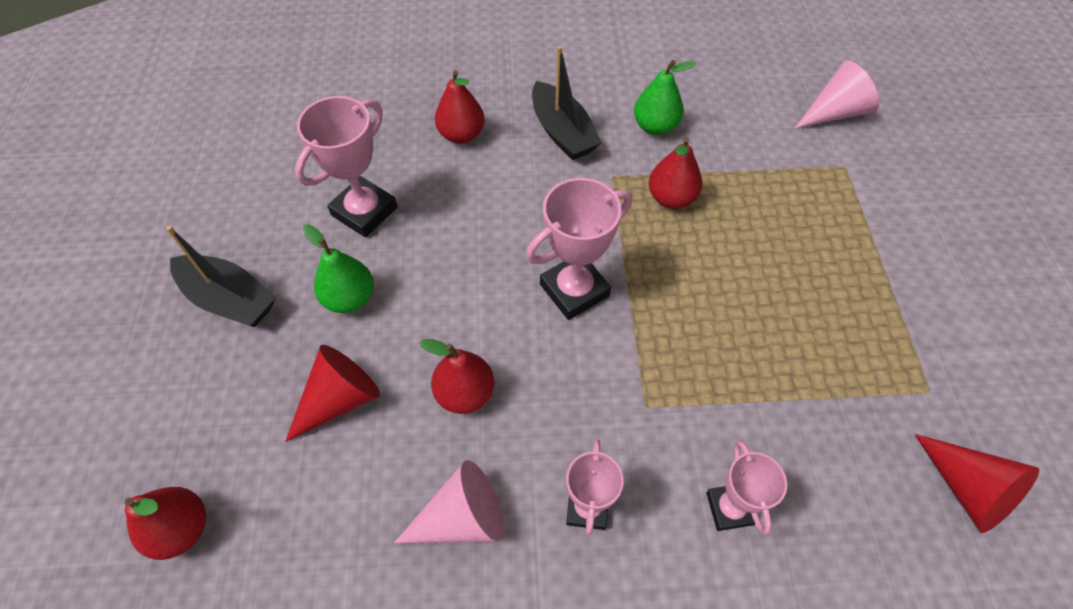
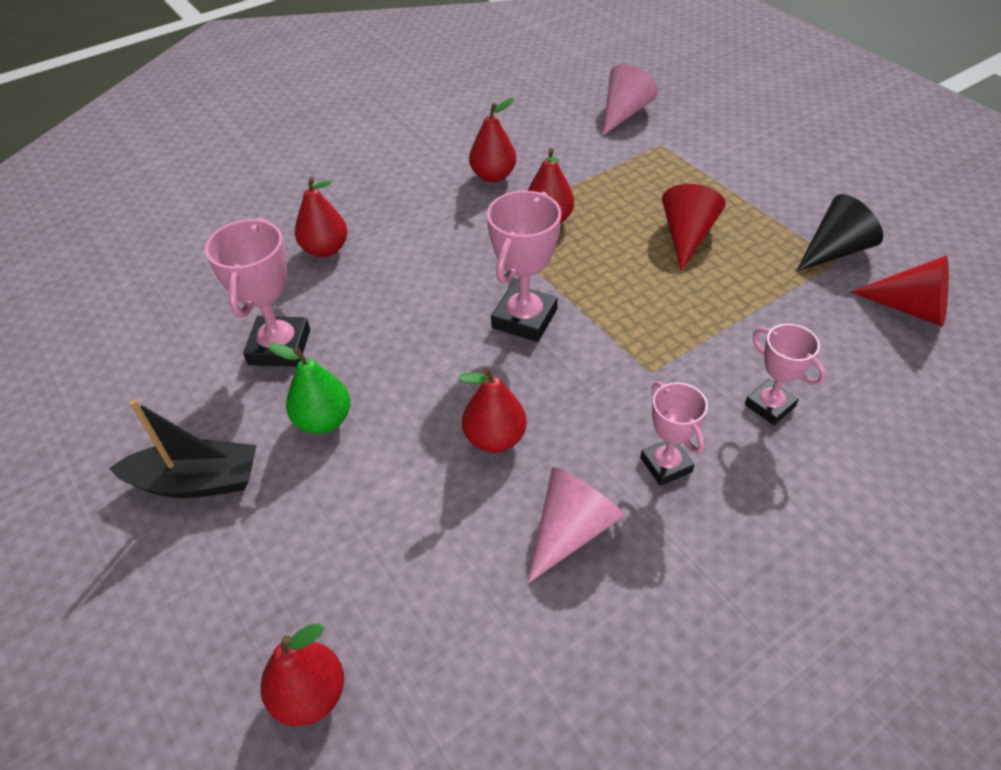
camera: 30 degrees left, 10 degrees down
red cone [285,345,380,442] -> red cone moved to [662,184,726,271]
black boat [532,46,602,160] -> none
green pear [634,60,696,135] -> red pear [469,98,516,182]
none -> black cone [796,194,883,272]

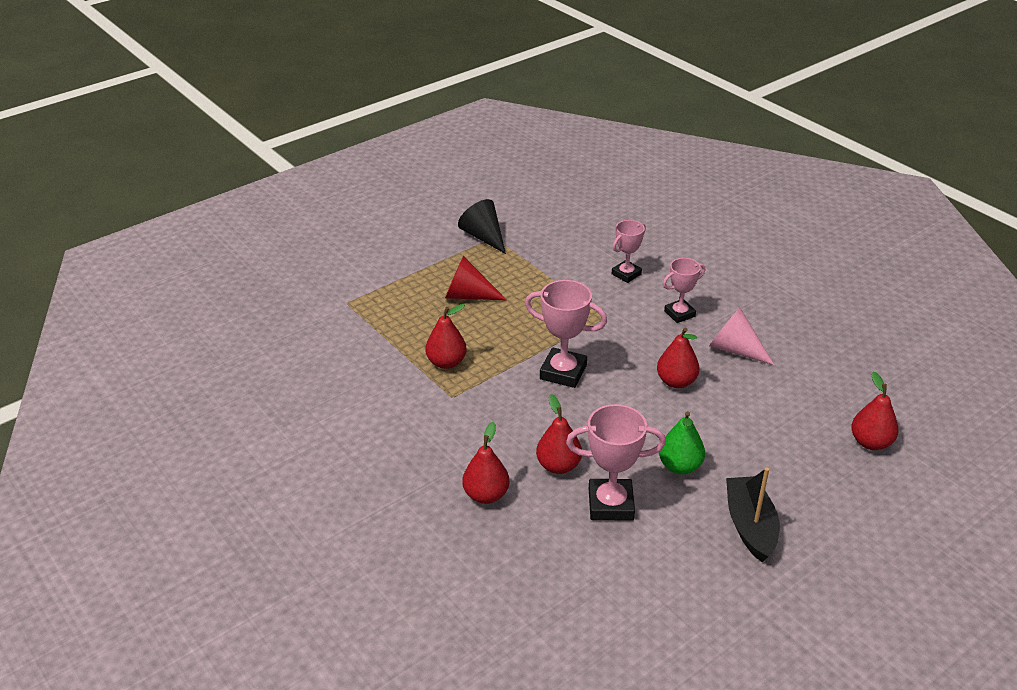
camera: 95 degrees left, 10 degrees down
red pear [469,98,516,182] -> red pear moved to [536,394,582,474]
pink cone [603,64,658,135] -> none
red cone [850,256,949,327] -> none

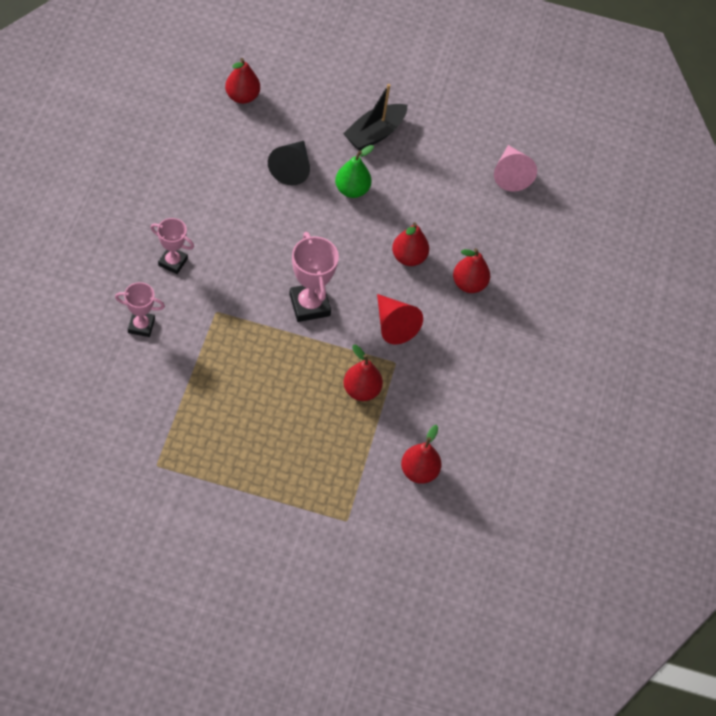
camera: 135 degrees left, 20 degrees up
red cone [445,256,507,300] -> red cone moved to [377,294,423,345]
black cone [458,199,506,254] -> black cone moved to [268,141,310,185]
pink trophy [566,404,666,520] -> none
red pear [657,328,699,388] -> red pear moved to [401,425,441,484]
pink cone [709,308,774,365] -> pink cone moved to [494,145,537,191]

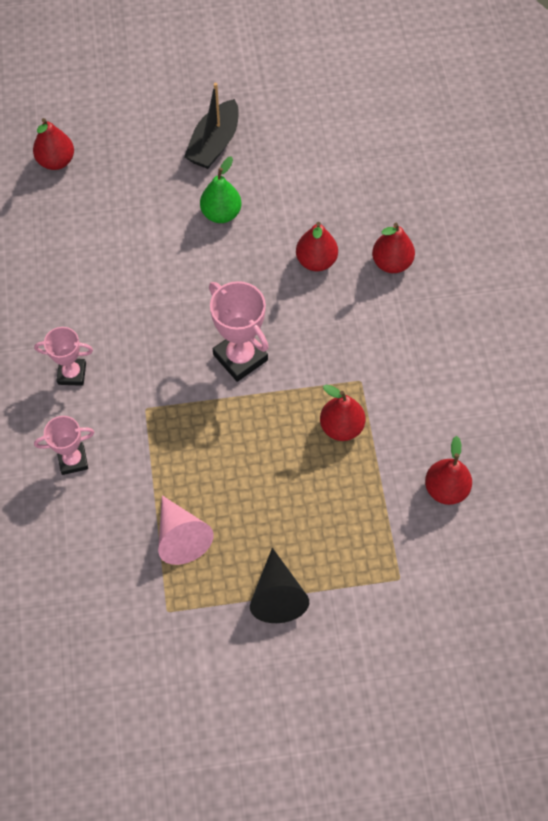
camera: 15 degrees left, 5 degrees up
black cone [268,141,310,185] -> black cone moved to [250,548,309,623]
red cone [377,294,423,345] -> none
pink cone [494,145,537,191] -> pink cone moved to [158,495,214,565]

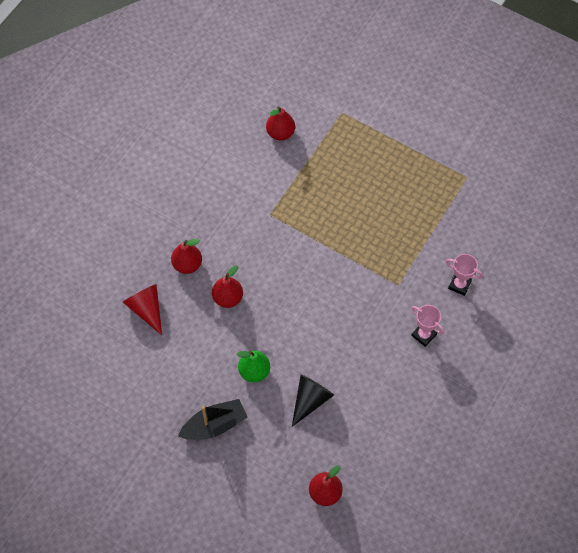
camera: 140 degrees left, 0 degrees up
pink cone [158,495,214,565] -> none
pink trophy [209,281,269,382] -> none
black cone [250,548,309,623] -> black cone moved to [292,374,334,427]
red pear [320,385,365,441] -> none
none -> red cone [123,284,162,335]

